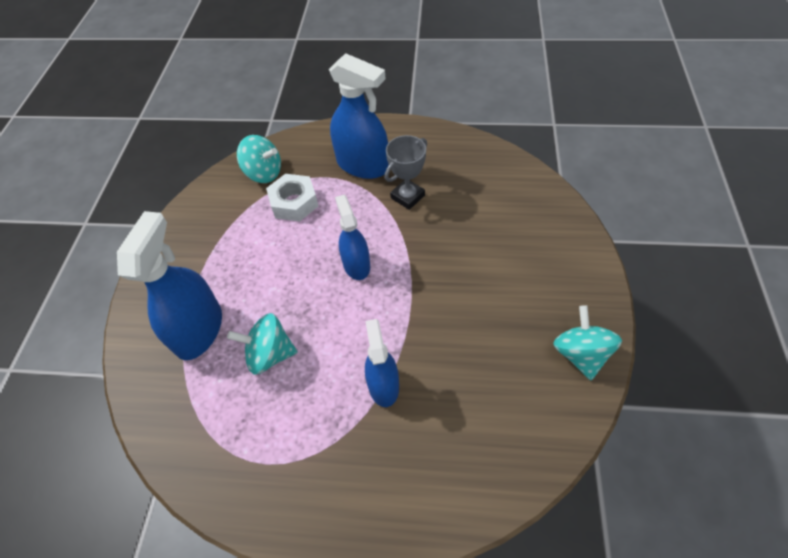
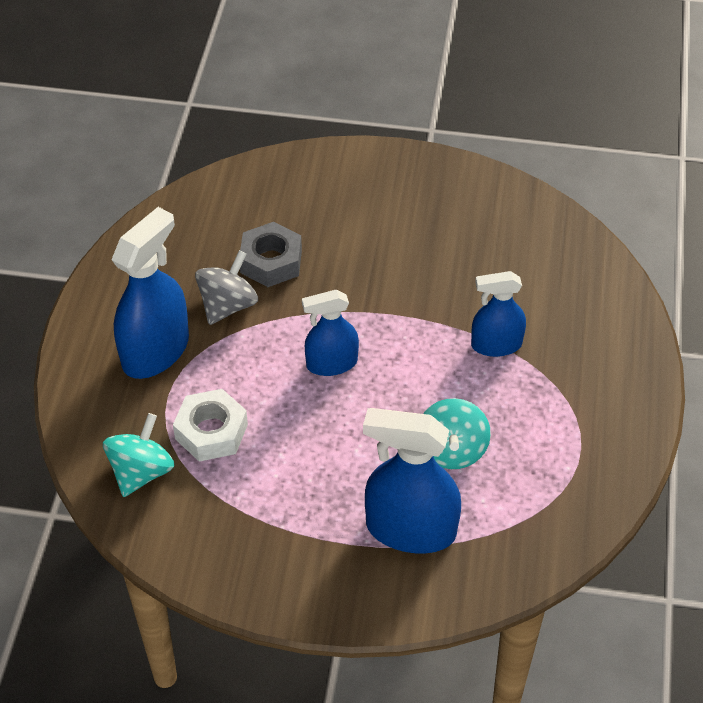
camera: 90 degrees left, 5 degrees down
grey trophy [385,135,427,210] -> grey spinning top [195,250,258,325]
turquoise spinning top [553,305,622,380] -> none
none -> grey nut [240,222,302,287]

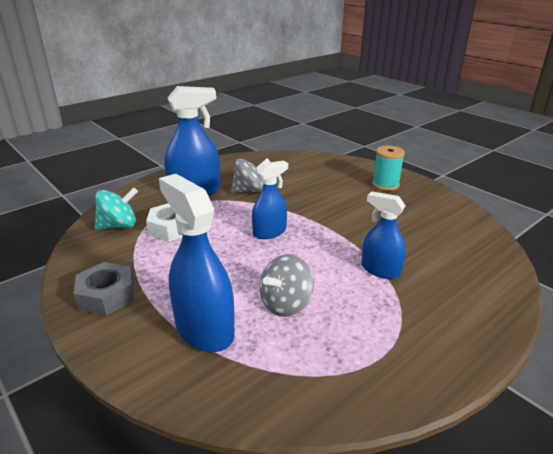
camera: 40 degrees right, 20 degrees down
grey nut [240,222,302,287] -> grey nut moved to [73,262,135,316]
blue spray bottle [302,290,359,376] -> blue spray bottle turned 120 degrees clockwise [252,161,288,239]
turquoise spinning top [423,398,491,469] -> grey spinning top [259,254,314,317]
none -> turquoise spool [372,146,405,191]

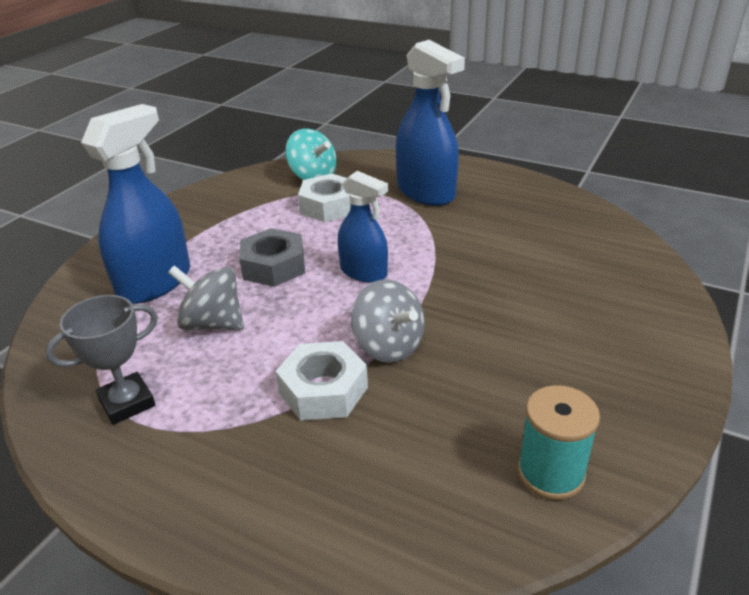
camera: 70 degrees right, 5 degrees up
grey nut [73,262,135,316] -> grey nut moved to [239,228,305,287]
grey spinning top [231,158,270,193] -> grey spinning top moved to [351,279,425,363]
blue spray bottle [362,191,406,279] -> white nut [276,341,368,420]
turquoise spool [372,146,405,191] -> turquoise spool moved to [518,385,600,500]
none -> grey trophy [46,295,158,425]

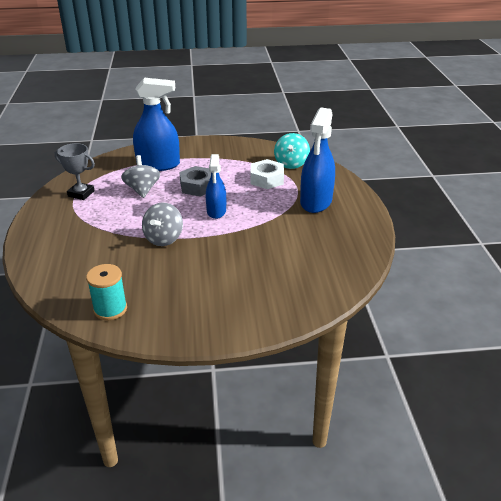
camera: 55 degrees right, 0 degrees up
white nut [276,341,368,420] -> none

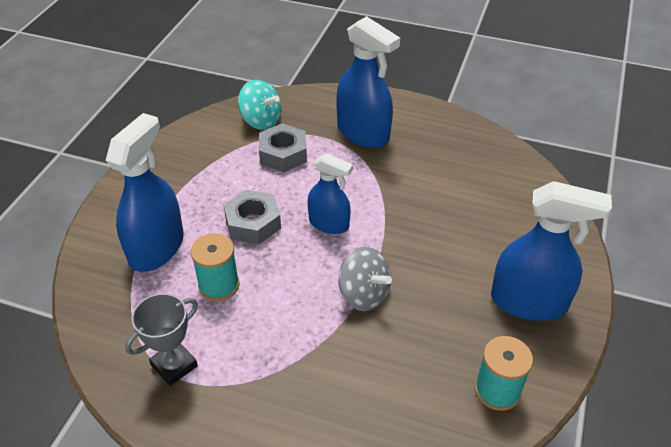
camera: 65 degrees left, 10 degrees up
grey spinning top [121,155,160,198] -> turquoise spool [191,233,239,301]
white nut [251,159,284,189] -> grey nut [259,124,307,172]
none -> blue spray bottle [491,181,612,321]

